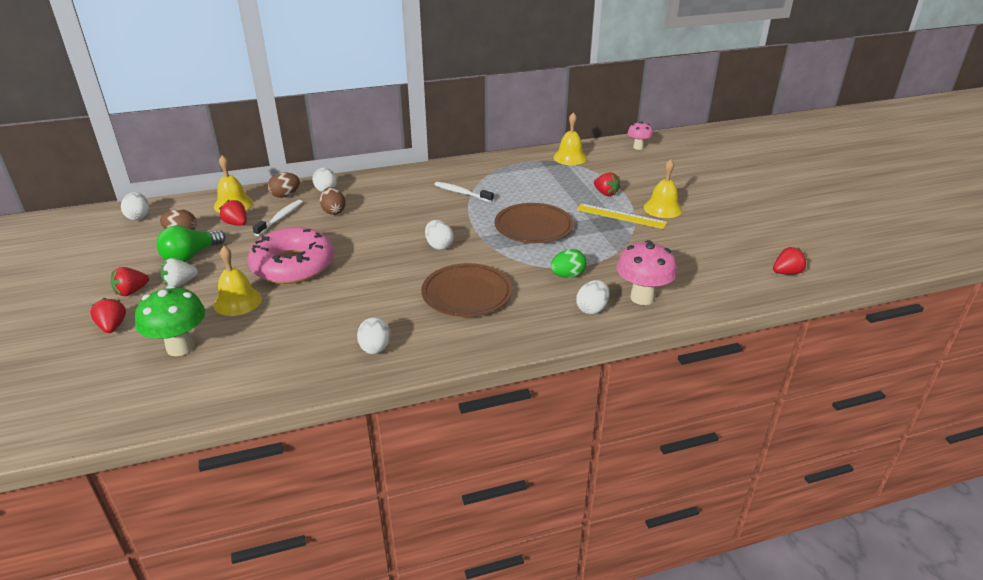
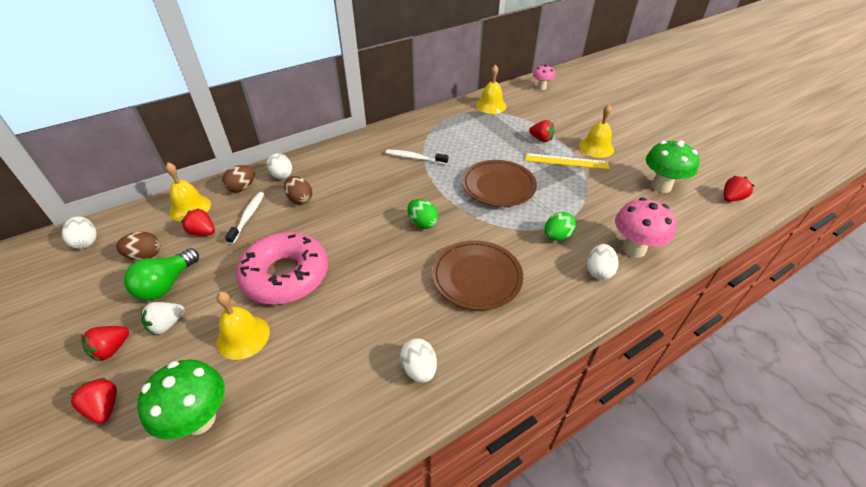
camera: 15 degrees left, 10 degrees up
white egg [425,220,454,250] -> green egg [407,199,438,229]
none -> green mushroom [646,140,699,193]

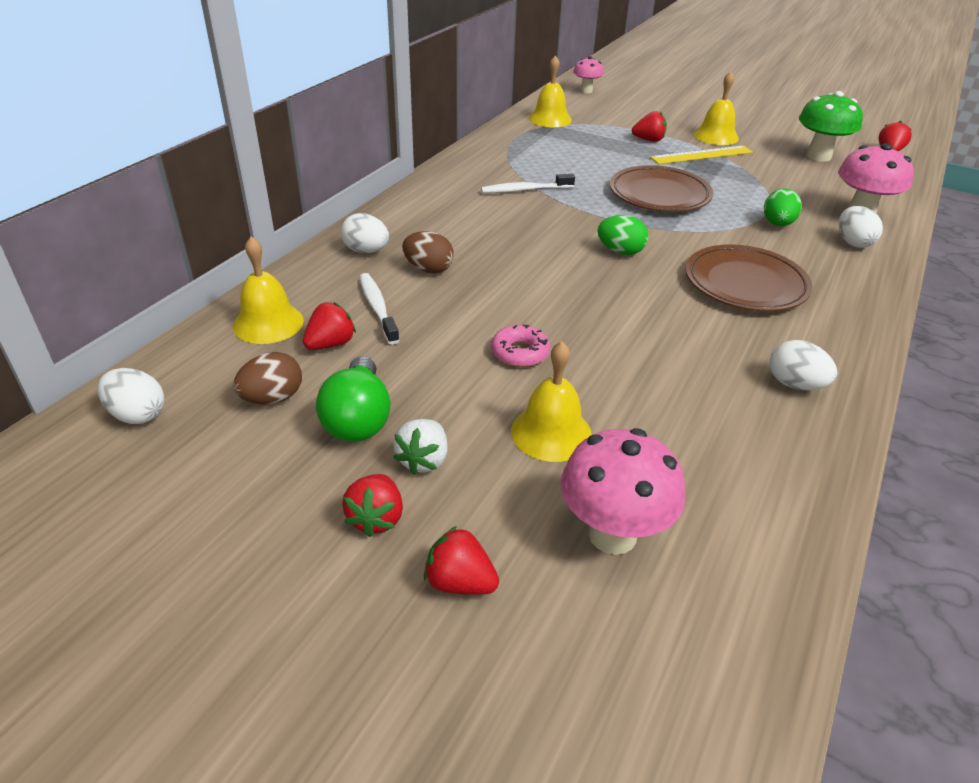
camera: 30 degrees left, 5 degrees down
green mushroom [137,359,225,439] -> pink mushroom [561,428,685,555]
red strawberry [181,208,215,235] -> red strawberry turned 135 degrees clockwise [303,302,356,350]
brown egg [222,165,255,192] -> none
pink donut [236,232,328,305] -> pink donut [491,325,550,367], size x0.43

